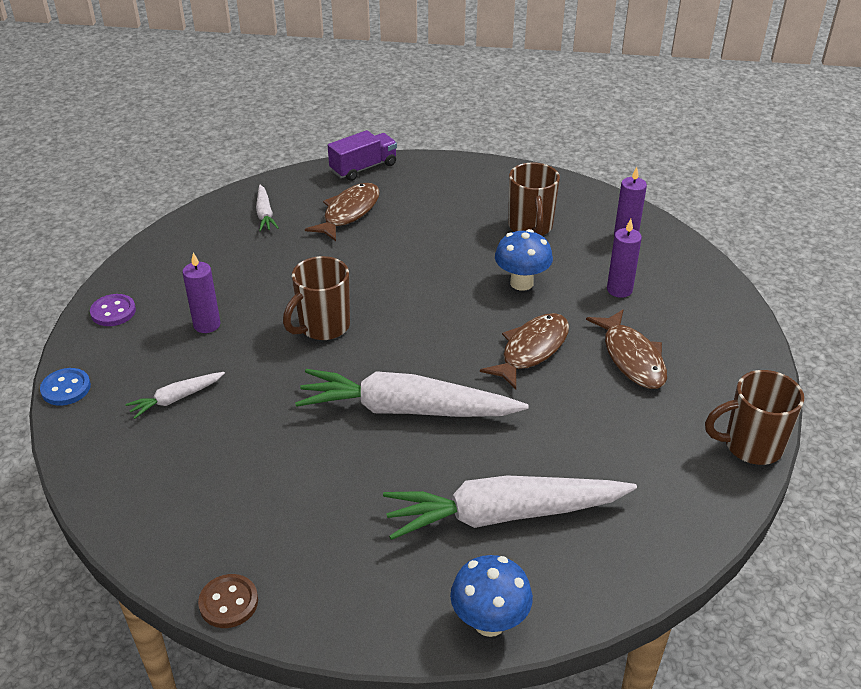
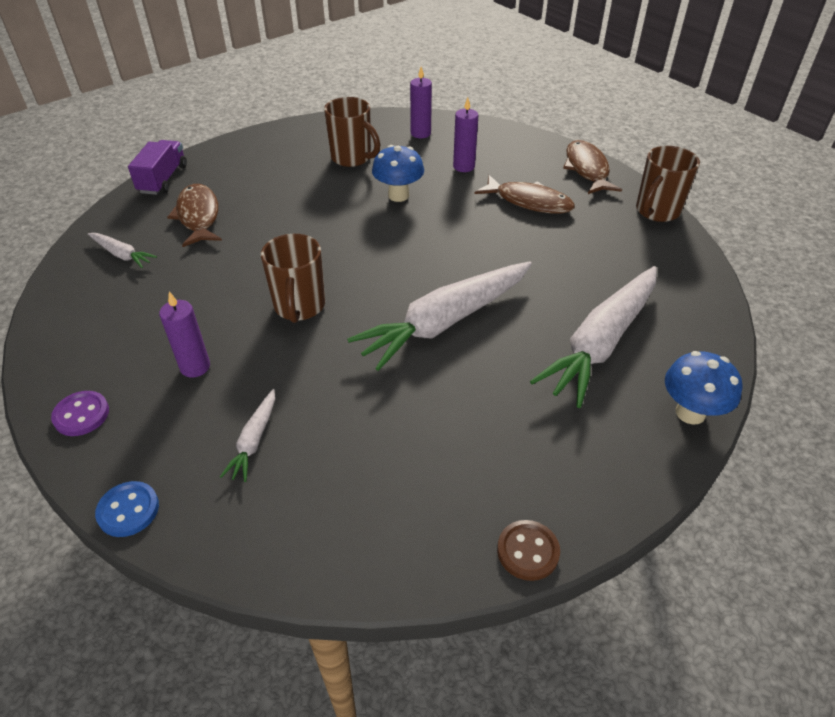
camera: 45 degrees left, 5 degrees up
brown fish [480,313,569,390] -> brown fish moved to [563,140,622,194]

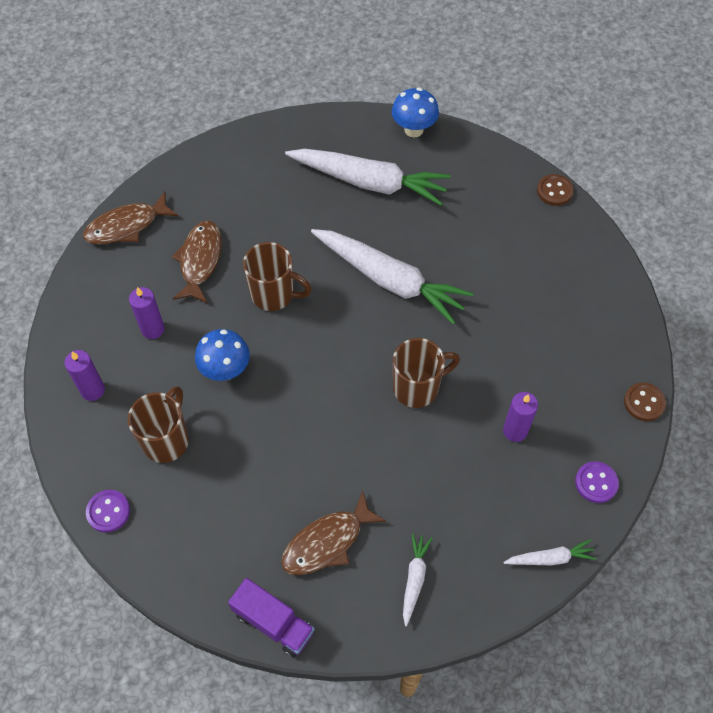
camera: 110 degrees left, 15 degrees up
blue button [95,481,159,537] -> brown button [624,382,666,421]
purple truck [128,140,187,195] -> purple truck turned 135 degrees counterclockwise [228,578,315,657]
white carrot [220,389,275,482] -> white carrot moved to [503,539,597,565]
brown mug [636,146,700,222] -> brown mug moved to [243,242,312,311]
none -> purple button [86,490,130,533]

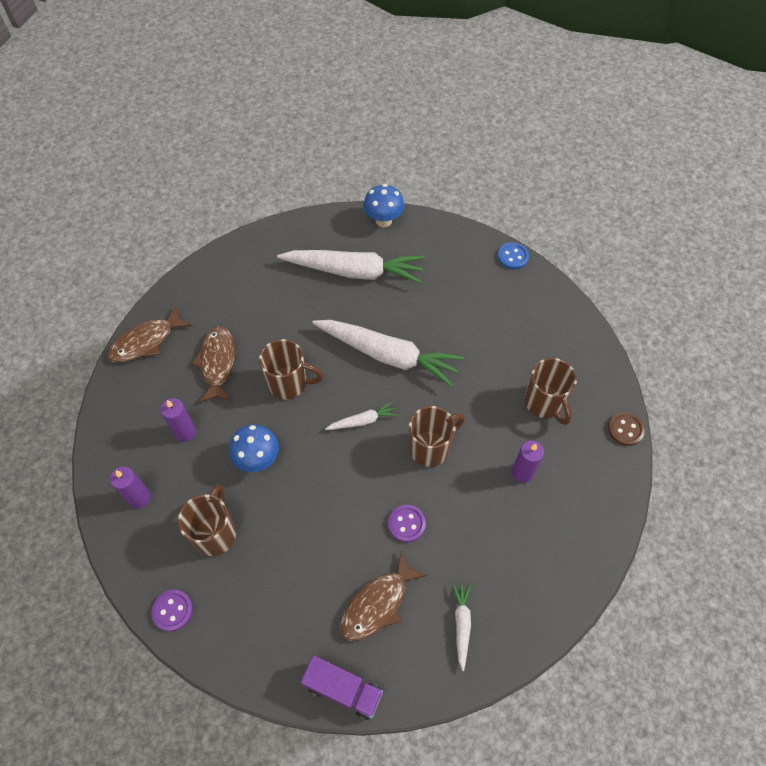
camera: 10 degrees left, 0 degrees up
white carrot [503,539,597,565] -> white carrot moved to [325,401,398,430]
brown button [537,174,574,206] -> blue button [498,242,529,269]
purple button [575,461,619,503] -> purple button moved to [388,505,426,542]
none -> brown mug [525,358,577,425]

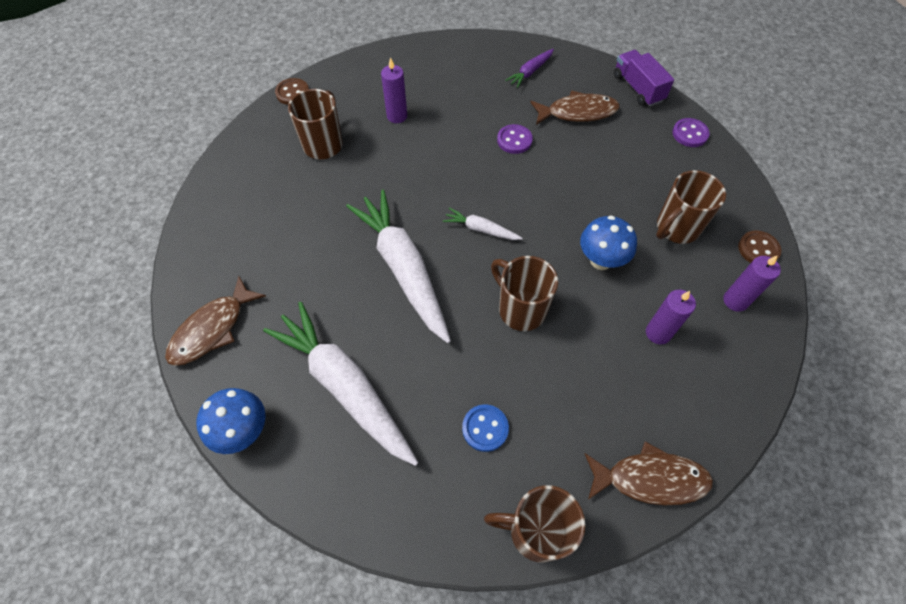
camera: 140 degrees left, 0 degrees up
purple button [151,590,193,631] -> purple button moved to [672,118,710,147]
brown fish [192,326,235,403] -> brown fish moved to [165,276,266,366]
brown mug [409,406,465,467] -> brown mug moved to [484,485,585,562]
white carrot [452,583,471,671] -> purple carrot [505,49,554,88]
blue button [498,242,529,269] -> blue button moved to [462,404,509,452]
none -> brown button [738,230,781,263]

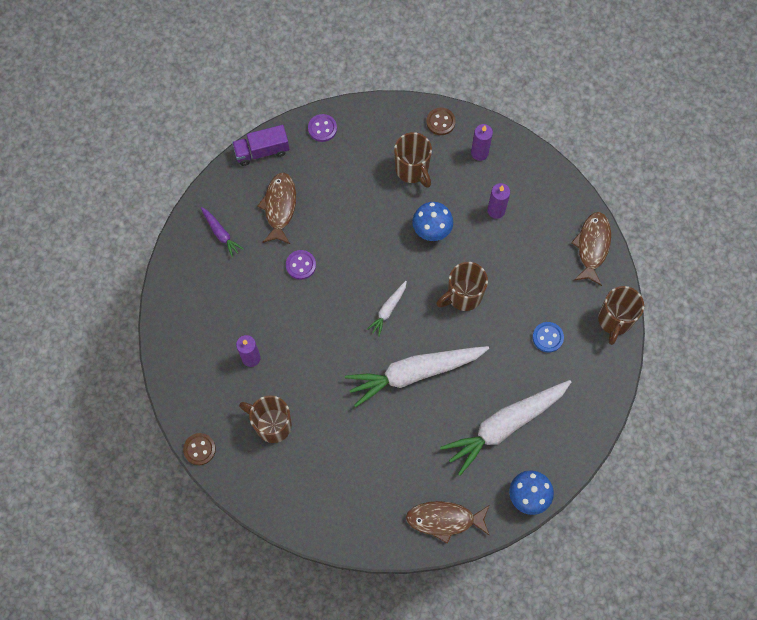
camera: 80 degrees left, 10 degrees up
brown fish [165,276,266,366] -> brown fish turned 135 degrees clockwise [406,501,490,544]

